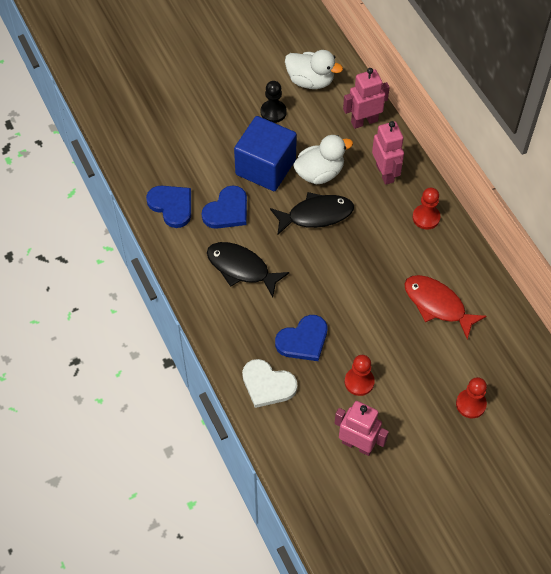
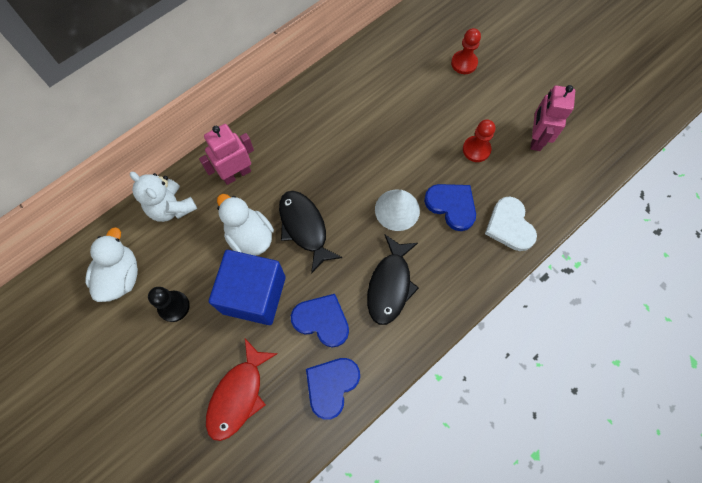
camera: 105 degrees left, 10 degrees up
white heart [242,359,298,408] -> white heart turned 150 degrees clockwise [485,196,537,251]
pink robot [343,68,390,129] -> white teddy bear [130,172,197,222]
red fish [404,275,487,340] -> red fish moved to [206,339,278,441]
red pawn [413,188,441,230] -> none
none -> white cone [375,190,420,231]

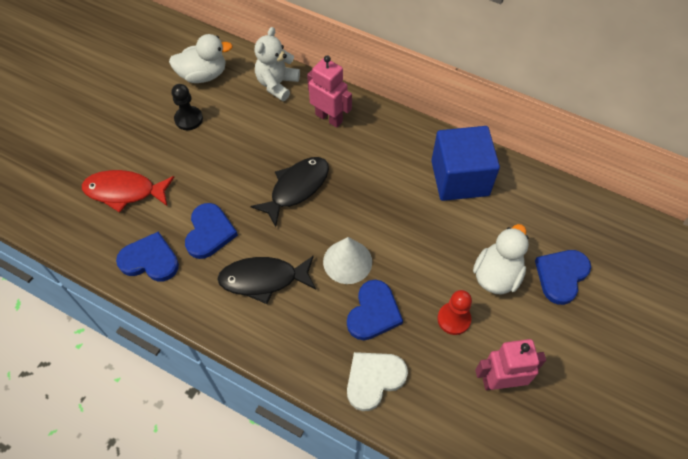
camera: 70 degrees right, 10 degrees down
blue cube [209,250,286,325] -> blue cube moved to [431,126,500,201]
white duck [217,194,274,256] -> white duck moved to [473,224,529,295]
red pawn [451,28,481,74] -> blue heart [535,250,591,305]

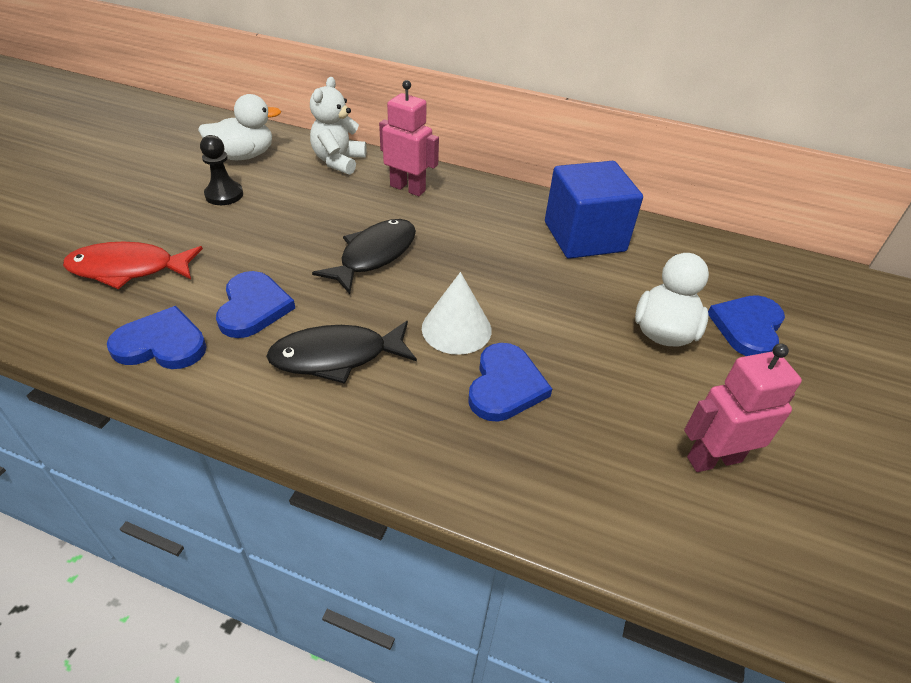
camera: 10 degrees left, 15 degrees down
white heart [347,352,408,411] -> none
red pawn [437,290,472,335] -> none

